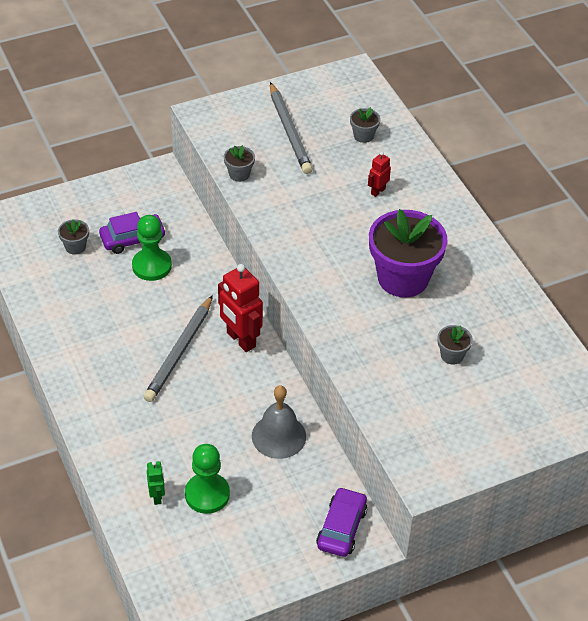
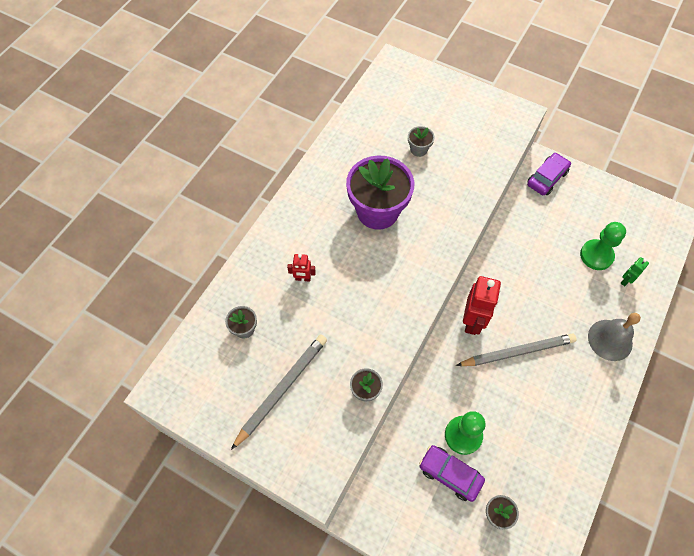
camera: 125 degrees left, 15 degrees up
grey bell [252,385,306,459] -> grey bell moved to [588,313,641,361]
purple car [316,487,368,557] -> purple car turned 150 degrees clockwise [527,153,571,195]

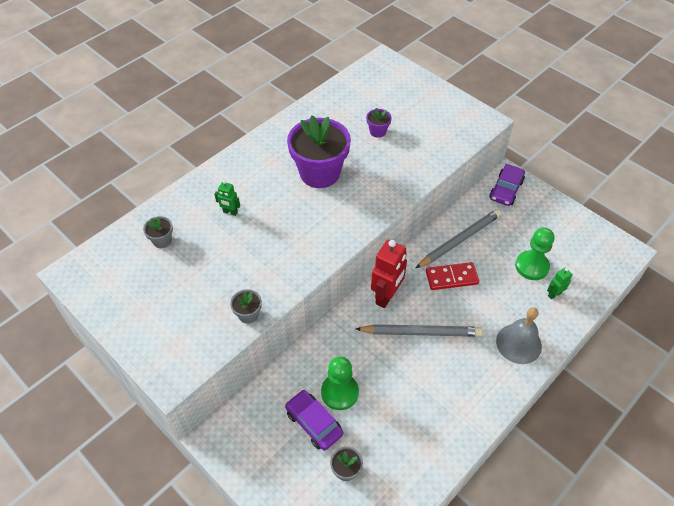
camera: 15 degrees right, 10 degrees down
grey pencil [231,334,327,450] -> grey pencil moved to [416,209,501,268]
red robot [287,254,316,282] -> green robot [215,180,240,216]
grey flower pot [408,126,435,157] -> purple flower pot [366,108,392,138]
purple car [527,153,571,195] -> purple car turned 150 degrees clockwise [489,164,525,206]
none -> red domino [426,262,479,290]

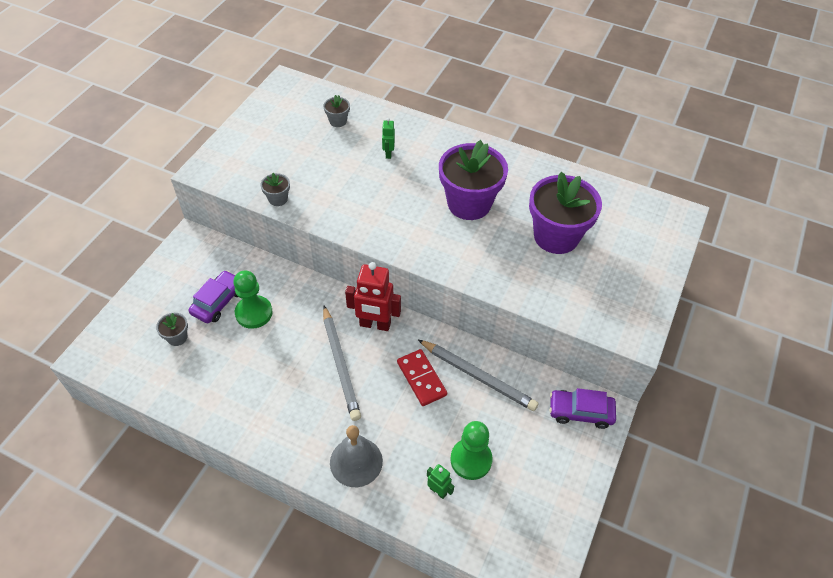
camera: 70 degrees right, 0 degrees up
purple flower pot [366,108,392,138] -> purple flower pot [529,172,602,254], size x2.31

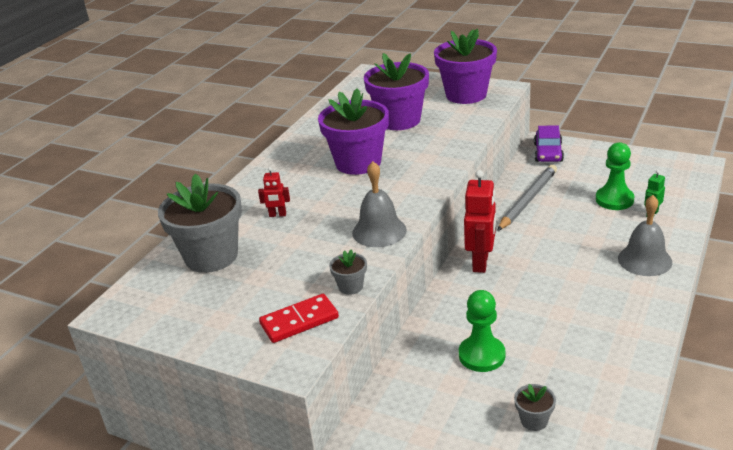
camera: 85 degrees left, 20 degrees down
purple car [188,270,238,323] -> none
grey flower pot [323,95,350,127] -> grey flower pot [158,174,242,273], size x2.31
grey pencil [323,306,361,421] -> none
green robot [382,118,395,159] -> red robot [258,167,290,217]
red domino [397,349,447,406] -> red domino moved to [259,294,339,343]
none -> grey bell [352,161,407,247]
none -> purple flower pot [434,29,497,104]

